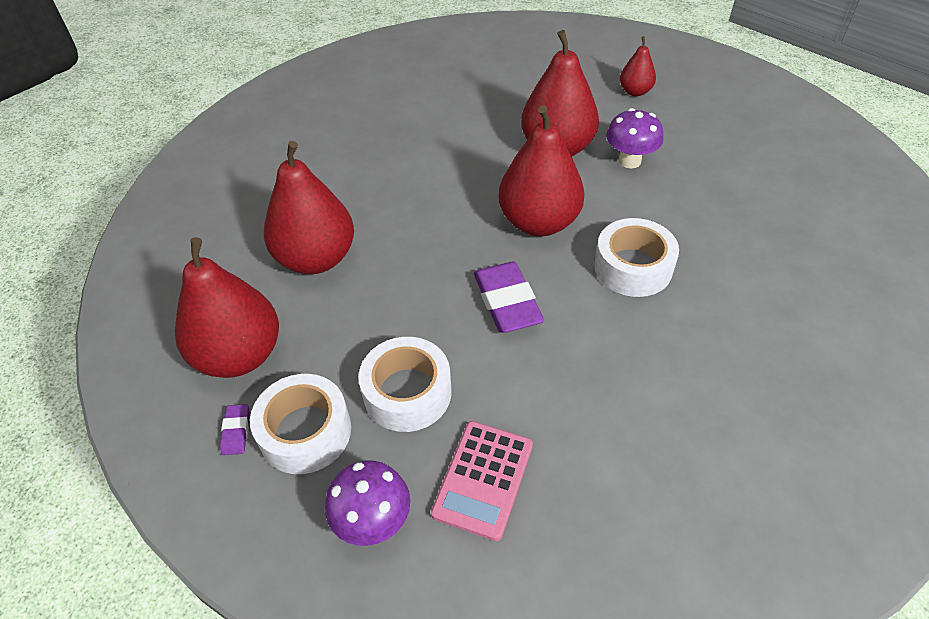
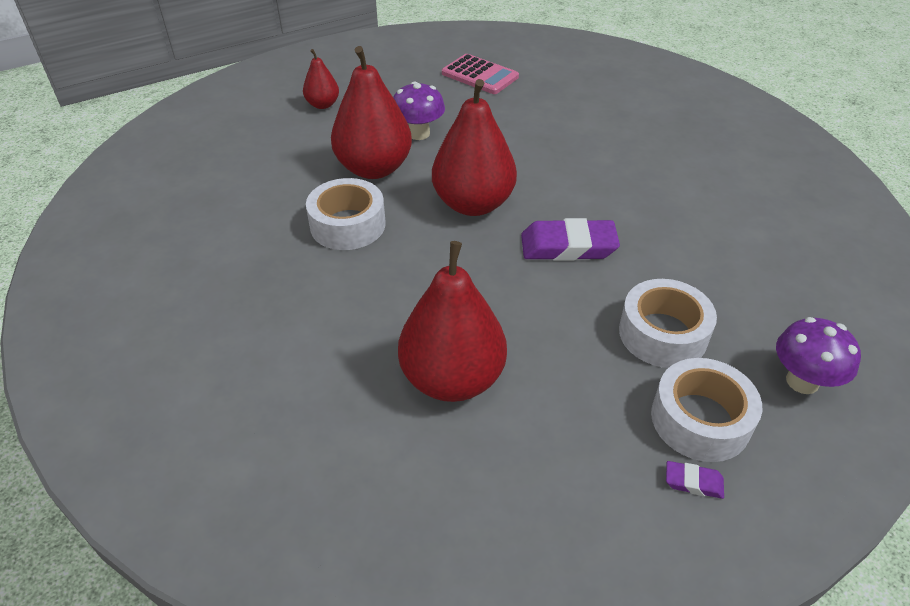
camera: 75 degrees left, 5 degrees down
red pear [175,237,279,378] -> none
pink calculator [431,421,533,541] -> pink calculator moved to [442,54,519,94]
white tape [594,218,679,297] -> white tape moved to [306,178,386,250]

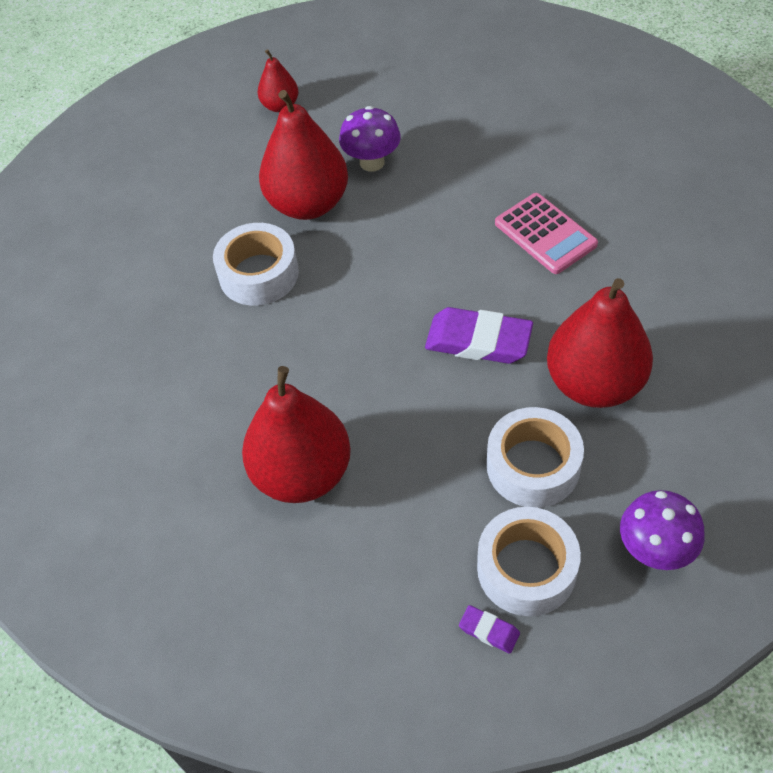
camera: 20 degrees right, 10 degrees up
red pear [432,79,517,216] -> red pear moved to [547,278,653,408]
pink calculator [442,54,519,94] -> pink calculator moved to [495,193,598,274]

